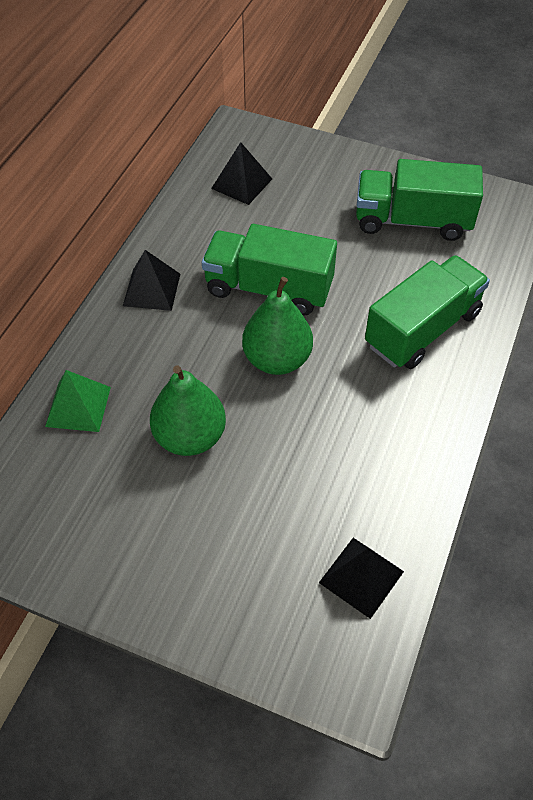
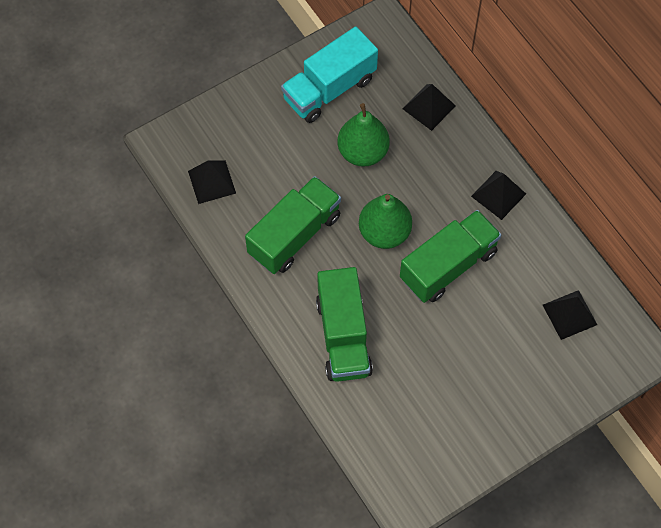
camera: 125 degrees right, 10 degrees up
green pyramid [45,370,111,432] -> black pyramid [403,84,456,131]
green truck [356,159,483,241] -> green truck moved to [245,176,341,274]
none -> turquoise truck [281,27,378,123]

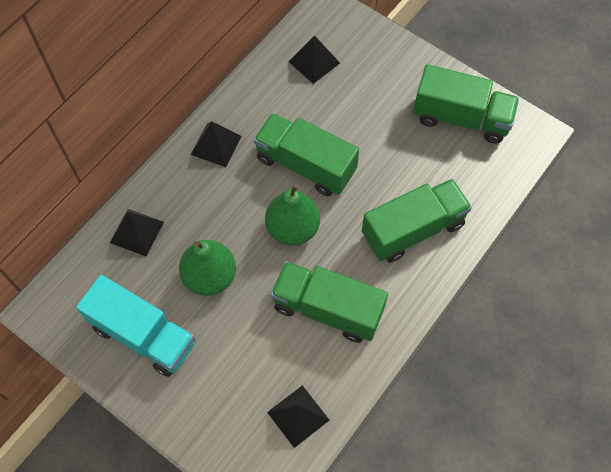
camera: 110 degrees left, 0 degrees up
none -> green truck [413,64,519,143]

